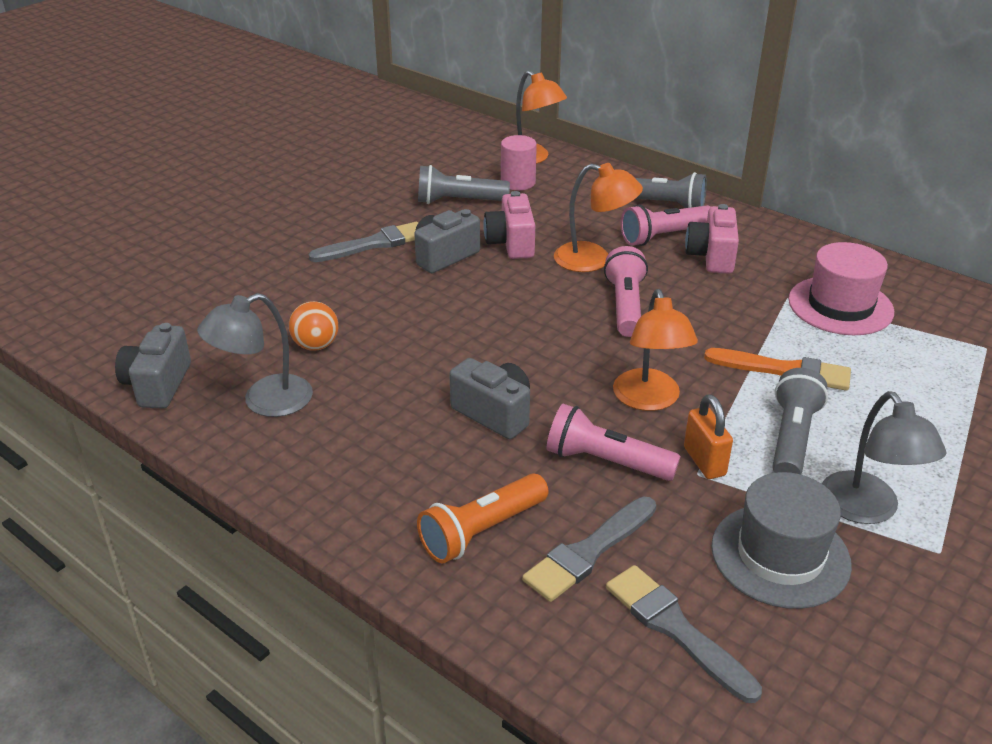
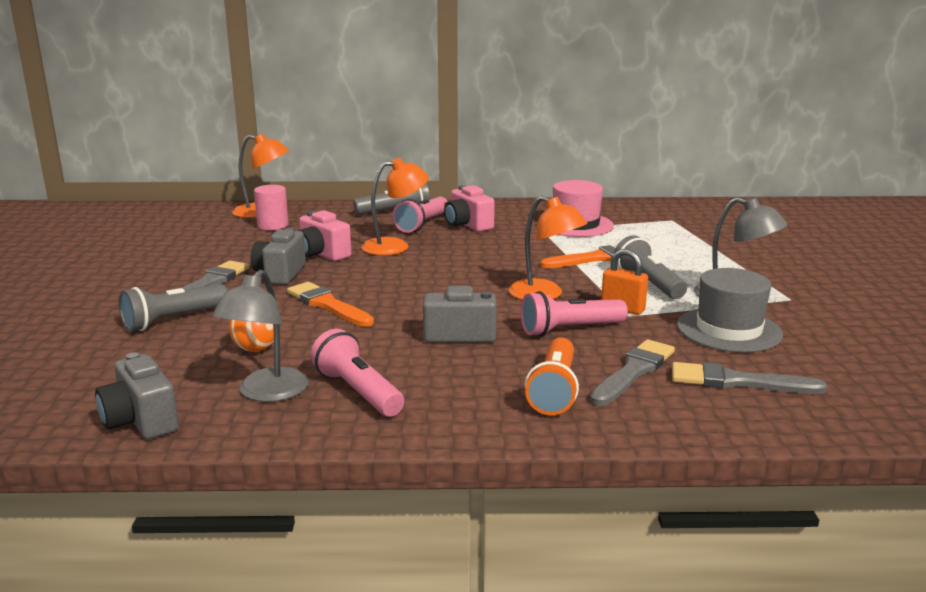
camera: 40 degrees left, 15 degrees down
grey flashlight [418,165,510,204] -> grey flashlight moved to [119,284,228,331]
grey brush [522,497,656,602] -> grey brush turned 150 degrees counterclockwise [590,339,675,406]
pink flashlight [604,246,648,337] -> pink flashlight moved to [311,329,404,417]
none -> orange brush [287,282,374,327]

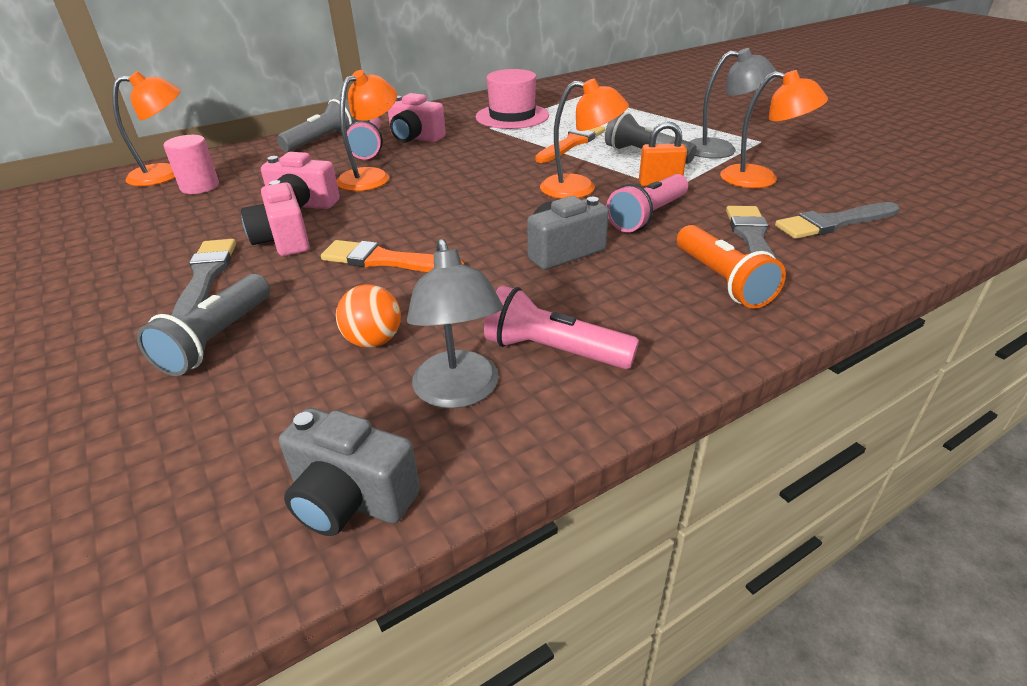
camera: 30 degrees left, 15 degrees up
grey camera [251,227,306,285] -> pink camera [241,180,310,256]
grey hat [677,268,783,352] -> orange lamp [720,70,828,188]

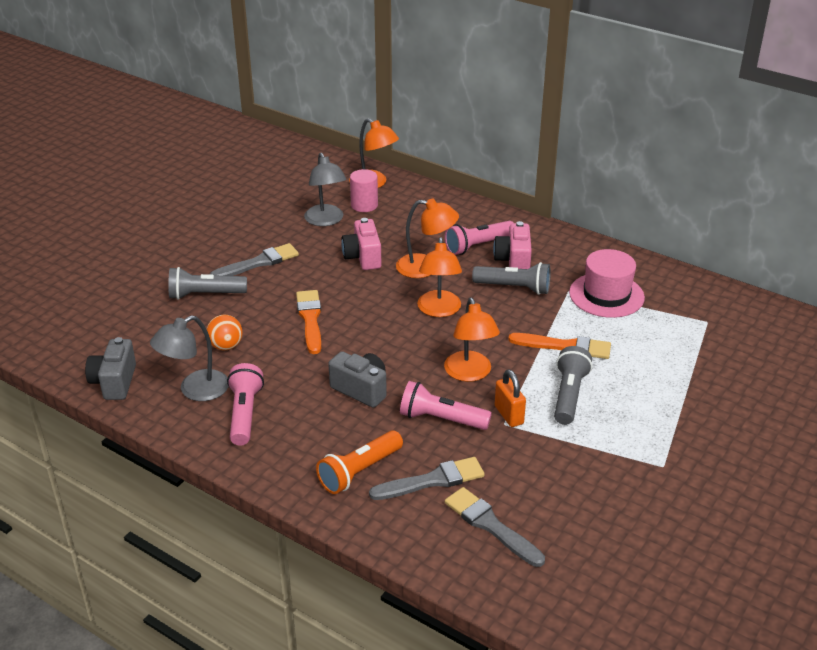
camera: 65 degrees right, 0 degrees up
pink camera [241,180,310,256] -> none
grey flashlight [277,98,357,152] -> grey flashlight moved to [472,262,551,295]
grey lamp [690,48,777,159] -> grey lamp moved to [304,153,346,226]
orange lamp [720,70,828,188] -> orange lamp moved to [417,237,462,317]

